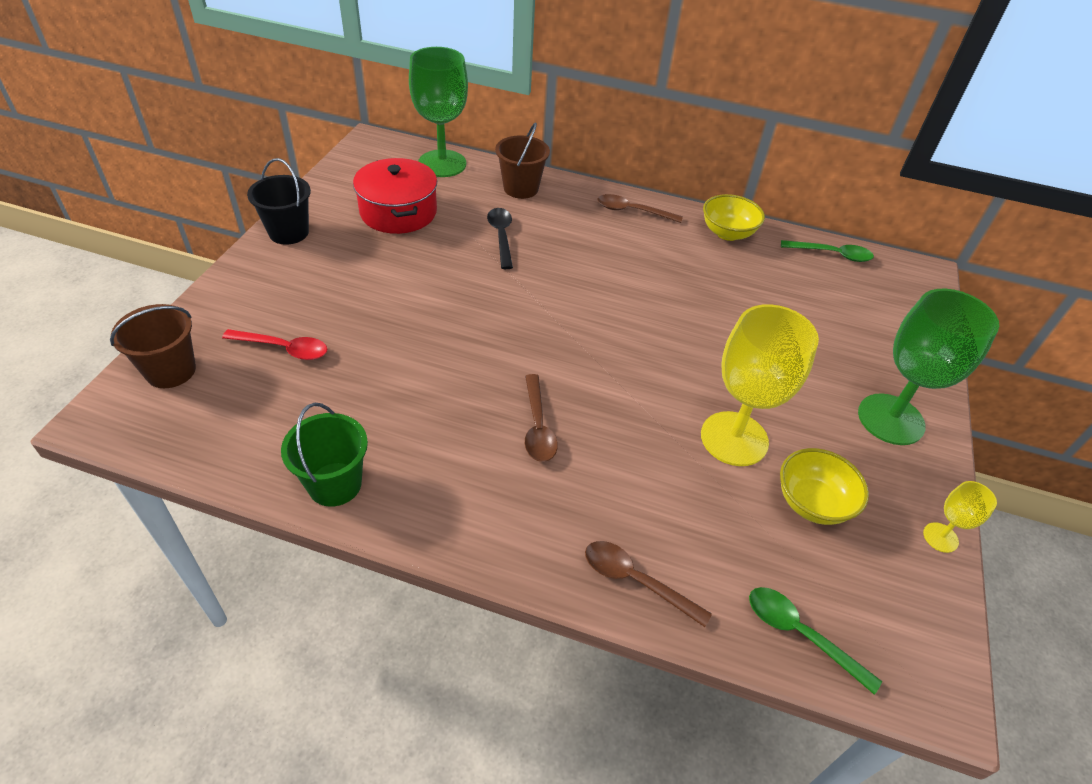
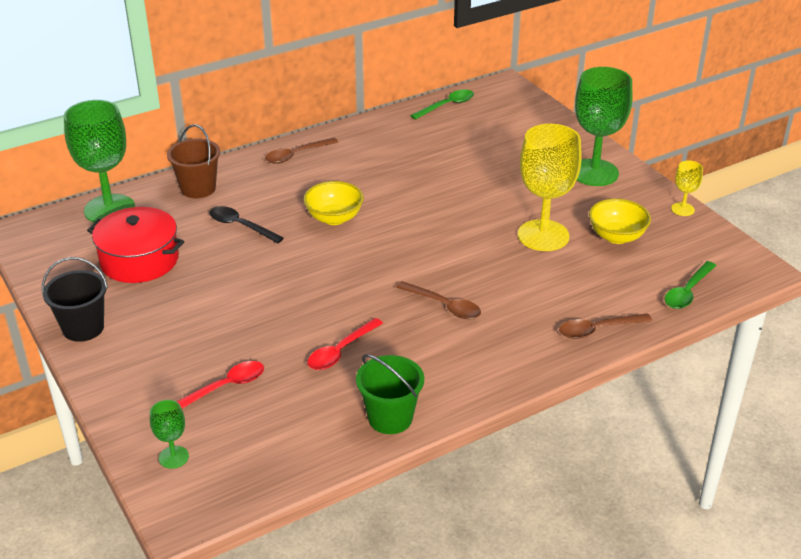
camera: 45 degrees left, 10 degrees down
brown bucket [110,304,196,388] -> green goblet [150,400,189,469]
yellow bowl [703,194,765,241] -> yellow bowl moved to [304,181,364,225]
green spoon [749,587,882,695] -> green spoon turned 45 degrees counterclockwise [664,261,716,309]
none -> red spoon [307,318,383,370]

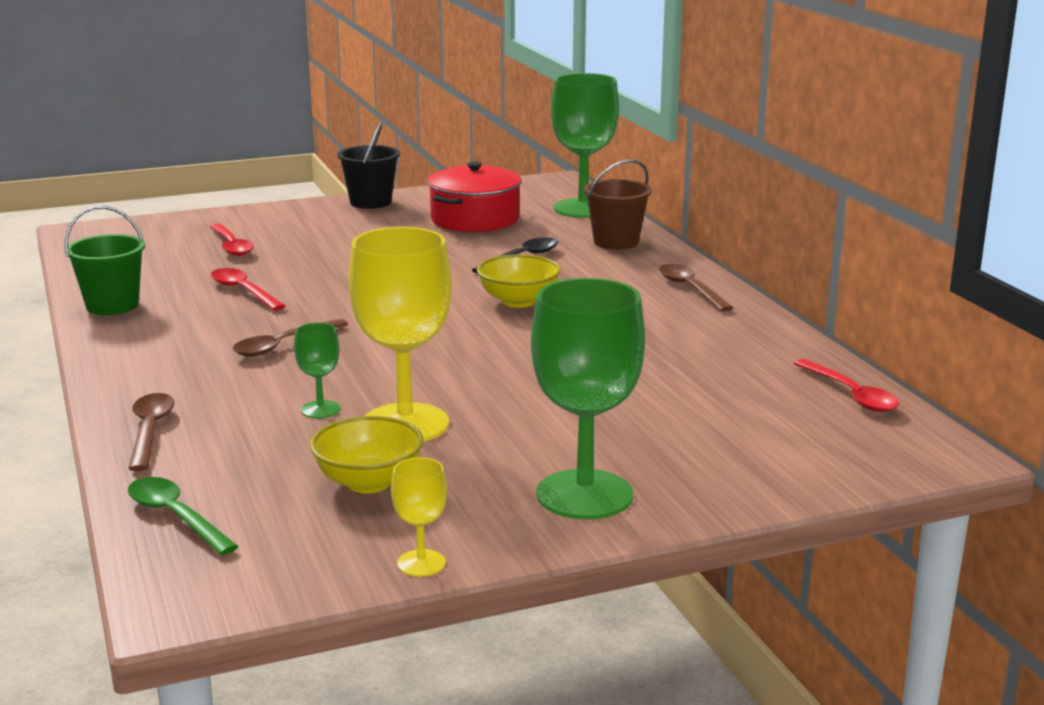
camera: 100 degrees right, 15 degrees down
green goblet [150,400,189,469] -> green goblet moved to [294,323,340,418]
green spoon [410,90,474,120] -> red spoon [794,359,899,412]

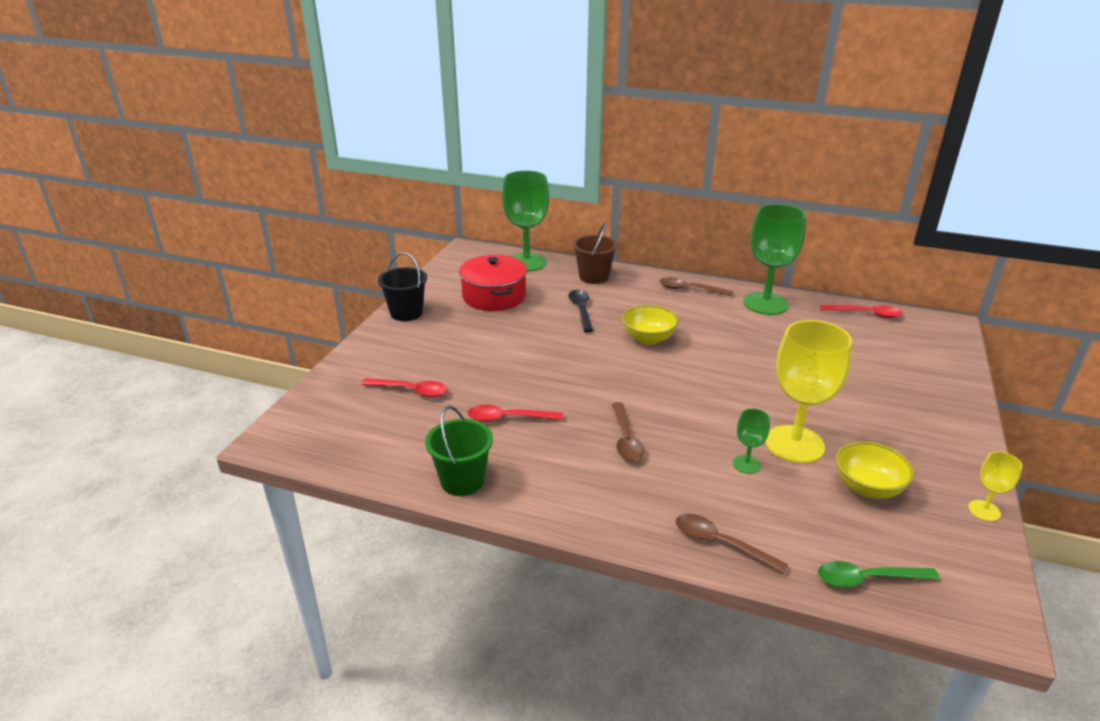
camera: 50 degrees left, 10 degrees up
green goblet [531,278,645,519] -> green goblet moved to [743,204,806,315]

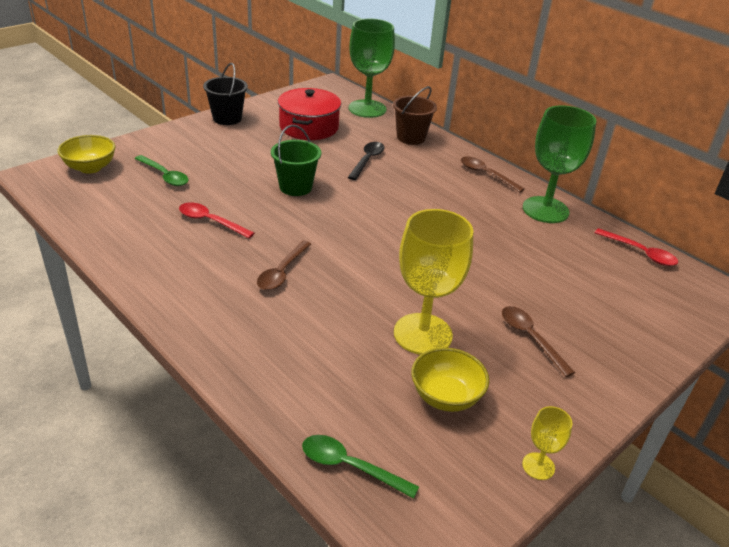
camera: 25 degrees right, 5 degrees up
red spoon [361,378,447,397] -> green spoon [134,155,189,186]
green bucket [425,406,493,496] -> green bucket moved to [271,125,321,196]
yellow bowl [622,305,679,345] -> yellow bowl moved to [57,135,115,174]
brown spoon [676,514,789,574] -> brown spoon moved to [502,306,575,377]
green goblet [733,408,770,474] -> none

